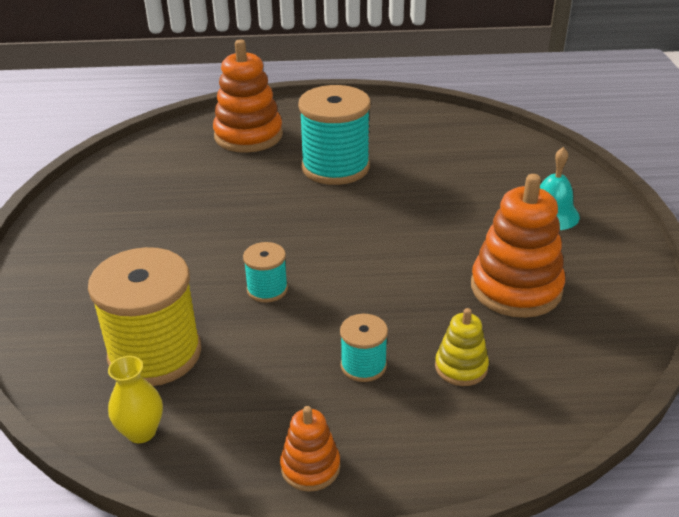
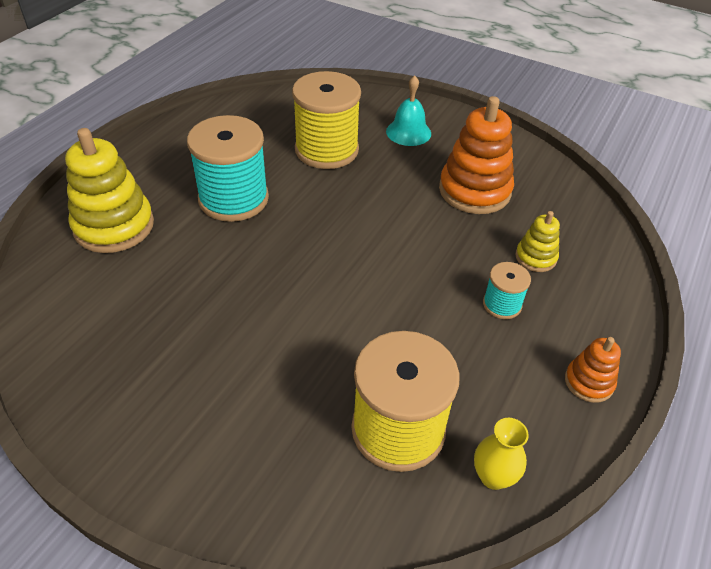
camera: 60 degrees left, 10 degrees up
orange stacking toy [213,40,283,153] -> yellow stacking toy [65,128,154,253]
turquoise spool [243,242,288,303] -> none
none -> yellow spool [292,71,361,169]

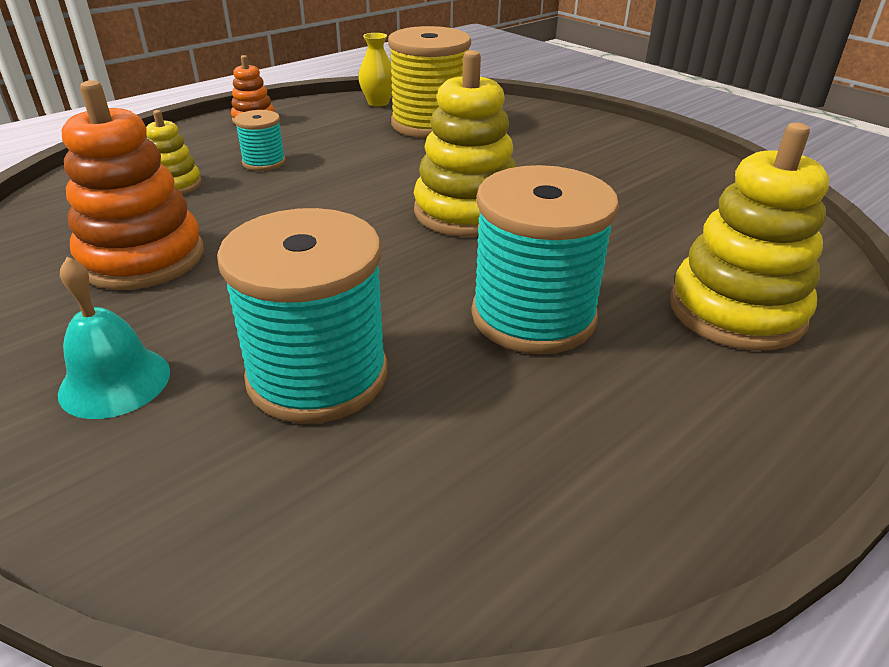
camera: 160 degrees left, 10 degrees down
yellow spool [292,71,361,169] -> turquoise spool [217,208,387,424]
none -> yellow stacking toy [414,50,516,237]

